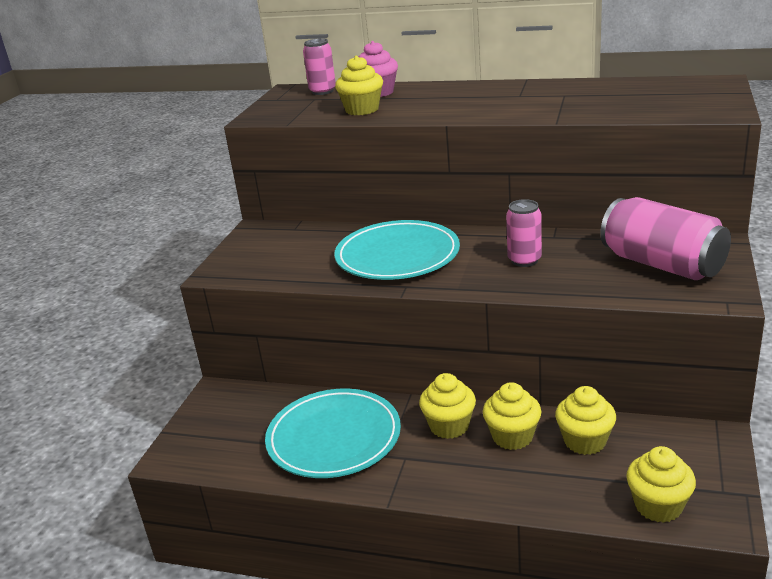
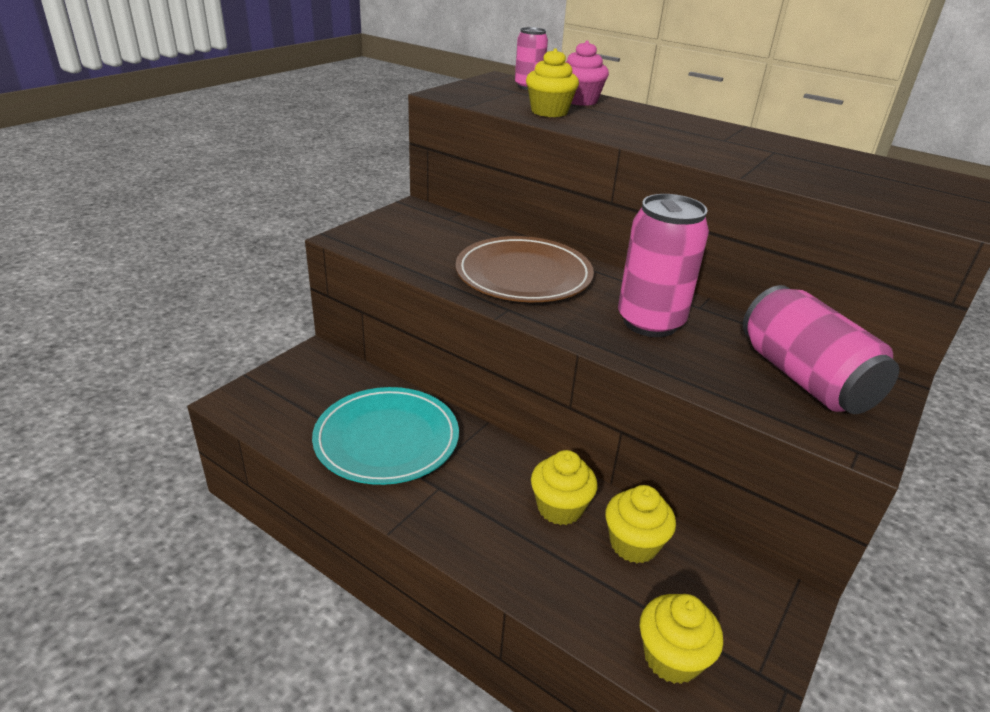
camera: 15 degrees right, 5 degrees up
turquoise plate [334,220,460,280] -> brown plate [455,236,594,302]
yellow cupcake [419,373,476,439] -> none
pink can [506,199,542,267] -> pink can [618,194,709,337], size x1.77

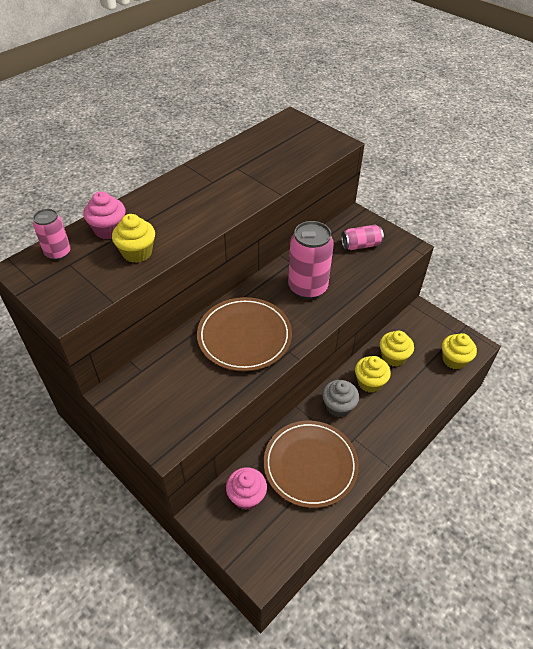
camera: 80 degrees left, 15 degrees up
turquoise plate [312,387,459,485] -> brown plate [264,421,359,508]
pink can [743,285,899,414] -> pink can [341,225,384,250], size x0.56
none -> pink cupcake [226,467,267,510]
none -> grey cupcake [322,380,359,417]

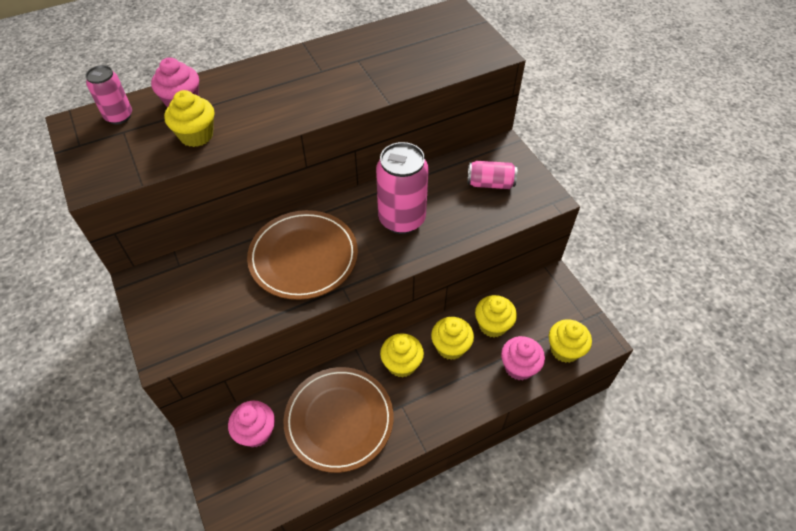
camera: 20 degrees right, 5 degrees up
grey cupcake [322,380,359,417] -> yellow cupcake [380,333,424,378]
none -> pink cupcake [501,336,545,380]

